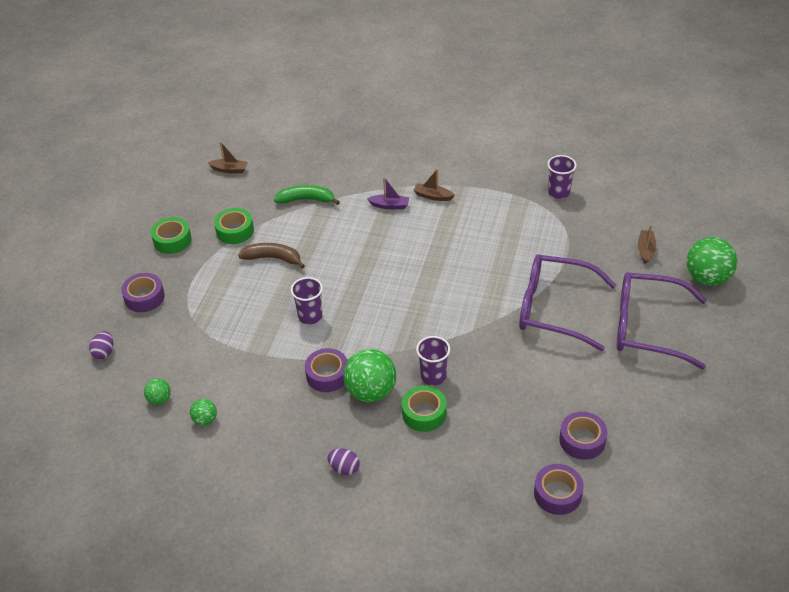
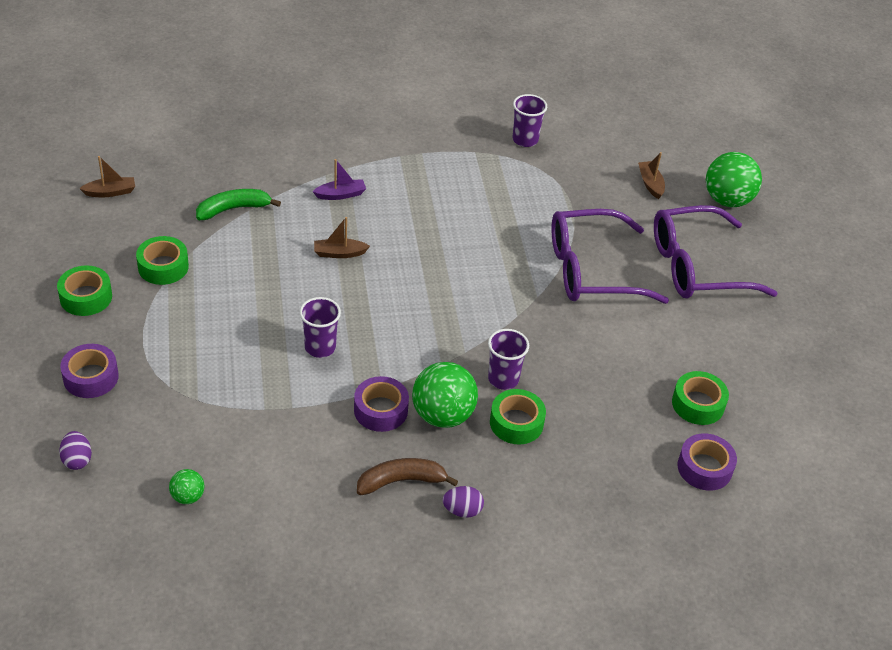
camera: 30 degrees left, 0 degrees up
green ball [190,399,217,426] -> none
brown banana [238,243,305,269] -> brown banana moved to [357,458,458,495]
brown boat [413,169,455,201] -> brown boat moved to [314,217,370,258]
purple tape [559,412,608,460] -> green tape [672,371,729,425]

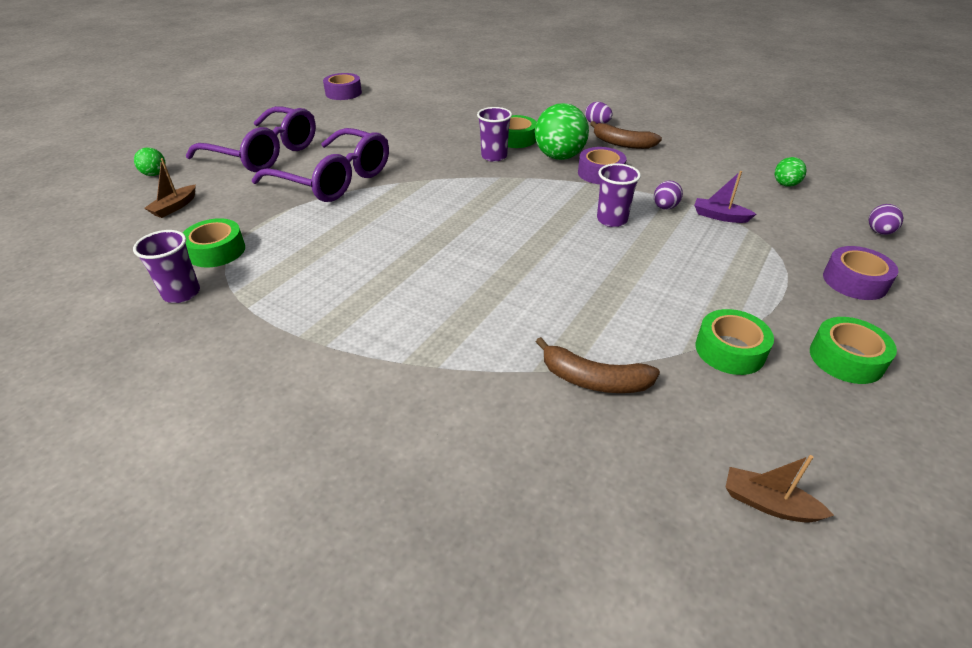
camera: 135 degrees left, 5 degrees down
green banana [196,189,281,220] -> brown banana [536,337,660,393]
purple boat [312,159,366,200] -> purple boat moved to [694,171,756,223]
brown boat [314,217,370,258] -> none
green tape [672,371,729,425] -> green tape moved to [183,218,245,268]
purple tape [677,433,737,491] -> purple tape moved to [323,73,362,100]
green ball [706,152,762,207] -> green ball [134,148,166,176], size x0.50
none -> purple egg [654,181,683,209]

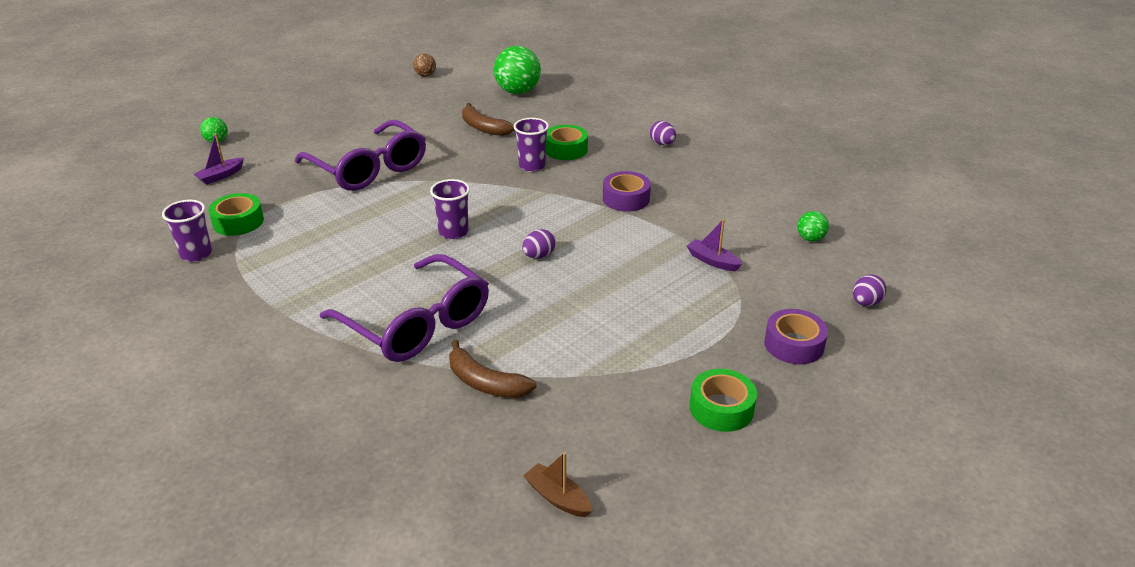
camera: 15 degrees right, 5 degrees down
brown boat [144,158,196,218] -> purple boat [194,133,244,185]
purple glasses [186,106,316,172] -> purple glasses moved to [320,254,489,362]
purple tape [323,73,362,100] -> brown ball [413,53,436,77]
green ball [535,103,589,160] -> green ball moved to [494,46,541,94]
brown banana [590,121,662,149] -> brown banana moved to [462,103,515,136]
purple cup [597,163,641,227] -> purple cup moved to [430,179,470,239]
purple egg [654,181,683,209] -> purple egg moved to [522,229,556,258]
green tape [695,309,774,375] -> none

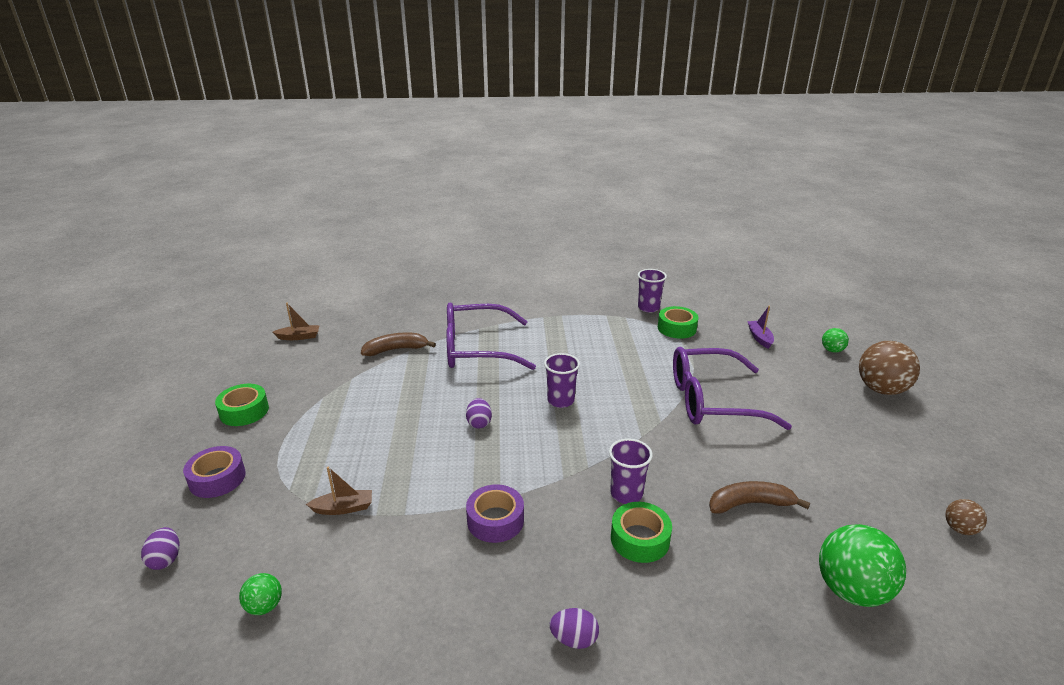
camera: 130 degrees right, 5 degrees down
purple boat [687,219,742,271] -> brown boat [306,467,372,515]
none -> brown ball [859,341,920,395]

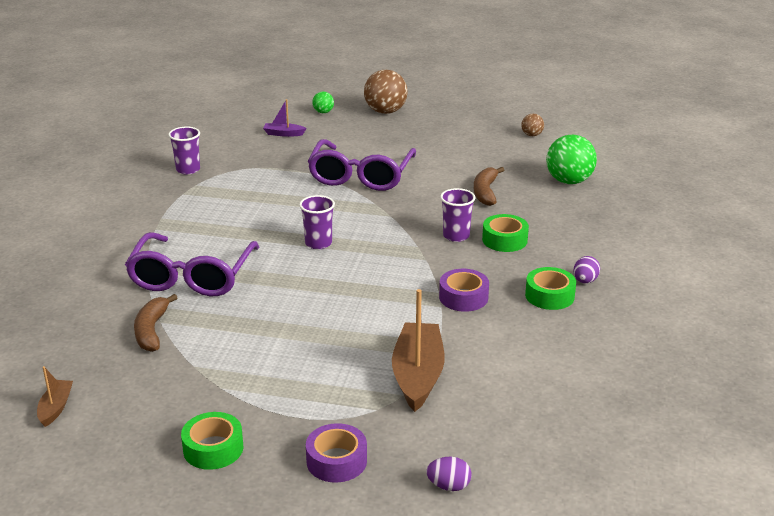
camera: 75 degrees left, 0 degrees up
green ball [239,573,282,615] -> none
brown boat [306,467,372,515] -> brown boat [392,289,445,412], size x2.03
purple egg [466,398,492,429] -> none
green tape [658,306,699,339] -> green tape moved to [525,267,576,310]

